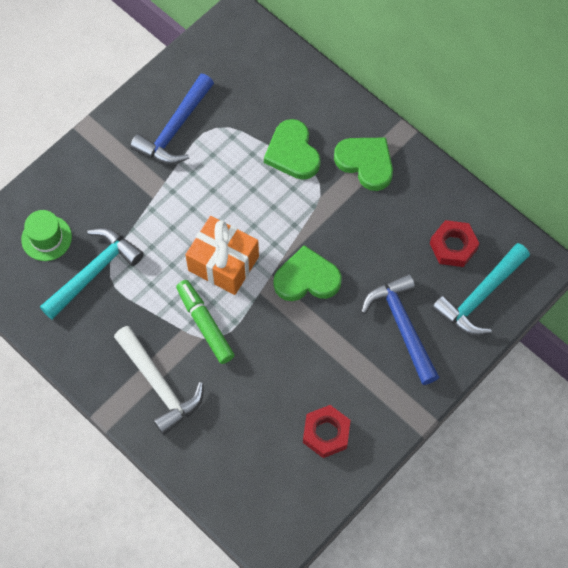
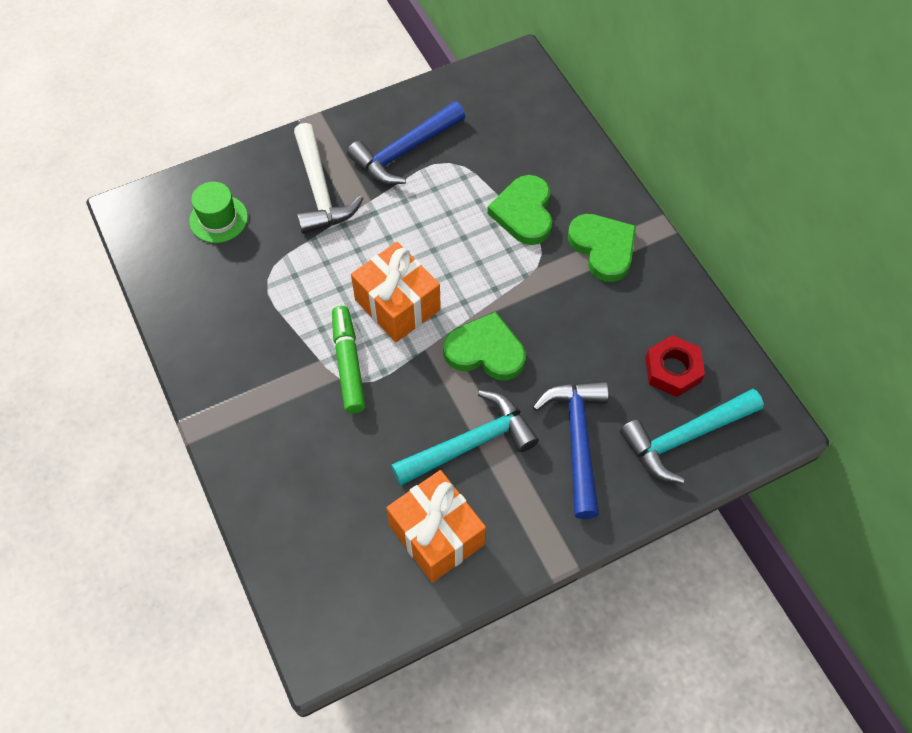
camera: 20 degrees right, 5 degrees down
turquoise hammer [40,228,144,320] -> turquoise hammer moved to [391,390,539,486]
white hammer [114,326,203,435] -> white hammer moved to [294,123,364,234]
red nut [303,405,351,458] -> orange gift [386,470,486,582]

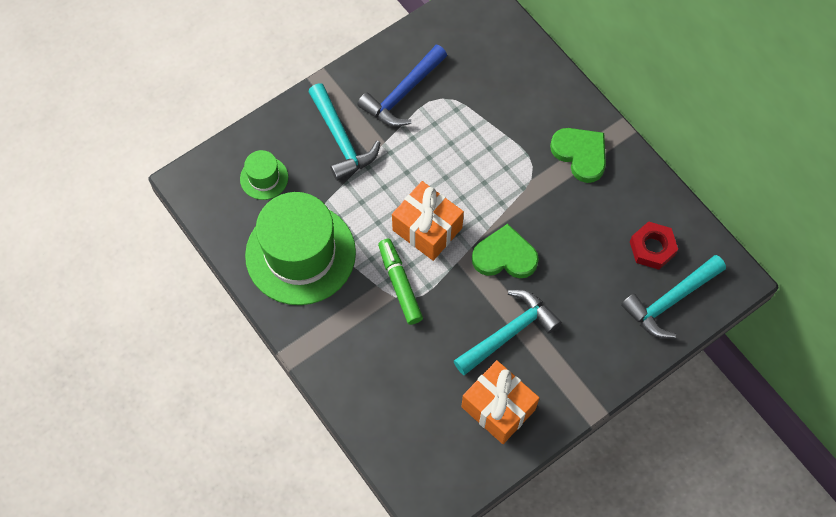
camera: 10 degrees left, 5 degrees up
white hammer [294,123,364,234] -> turquoise hammer [308,83,380,181]
green heart [487,175,552,245] -> none
blue hammer [533,381,609,519] -> none
none -> green hat [245,192,356,305]

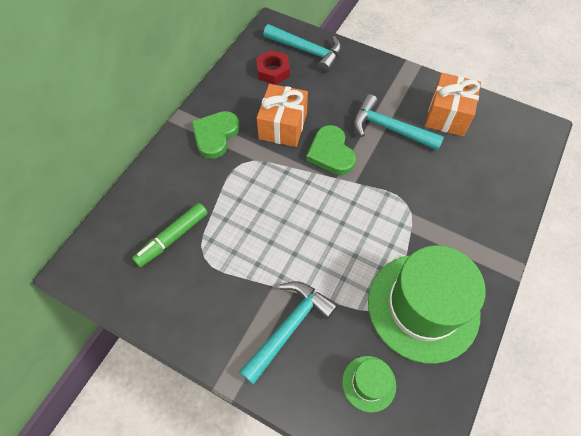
camera: 115 degrees left, 5 degrees down
blue hammer [357,45,447,127] -> none
green marker [378,239,423,325] -> green marker moved to [132,203,208,267]
orange gift [392,181,464,261] -> orange gift moved to [257,84,308,147]

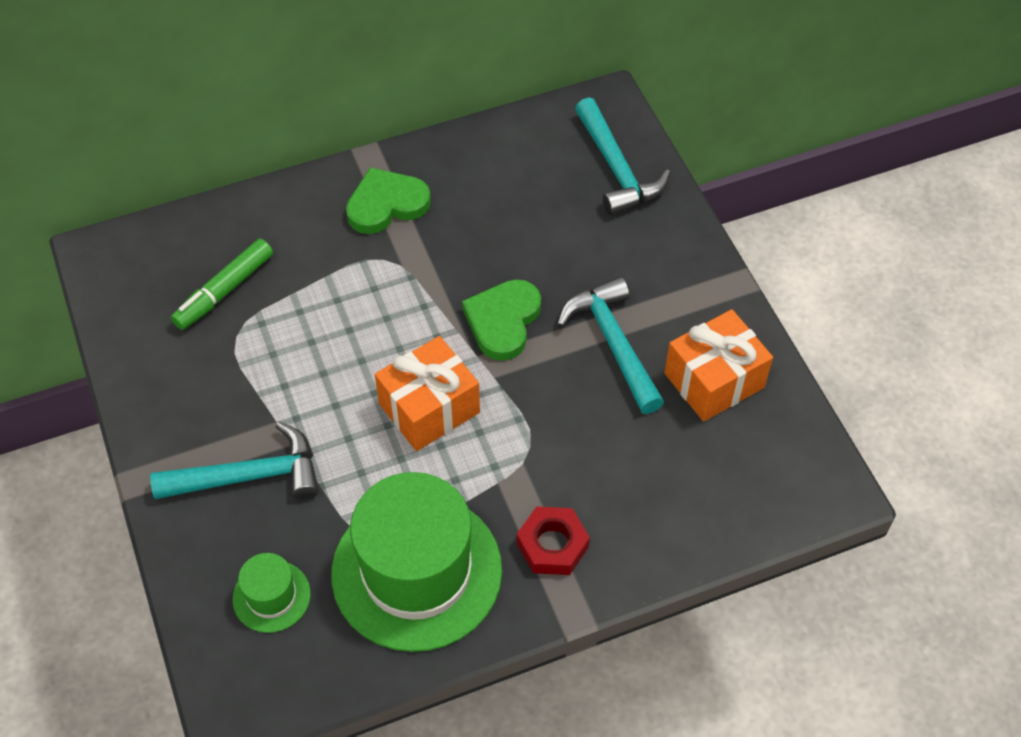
camera: 40 degrees right, 5 degrees down
green marker [132,203,208,267] -> green marker turned 45 degrees counterclockwise [171,238,273,330]
red nut [256,50,290,85] -> red nut moved to [517,507,590,575]
orange gift [257,84,308,147] -> orange gift moved to [375,336,480,451]

